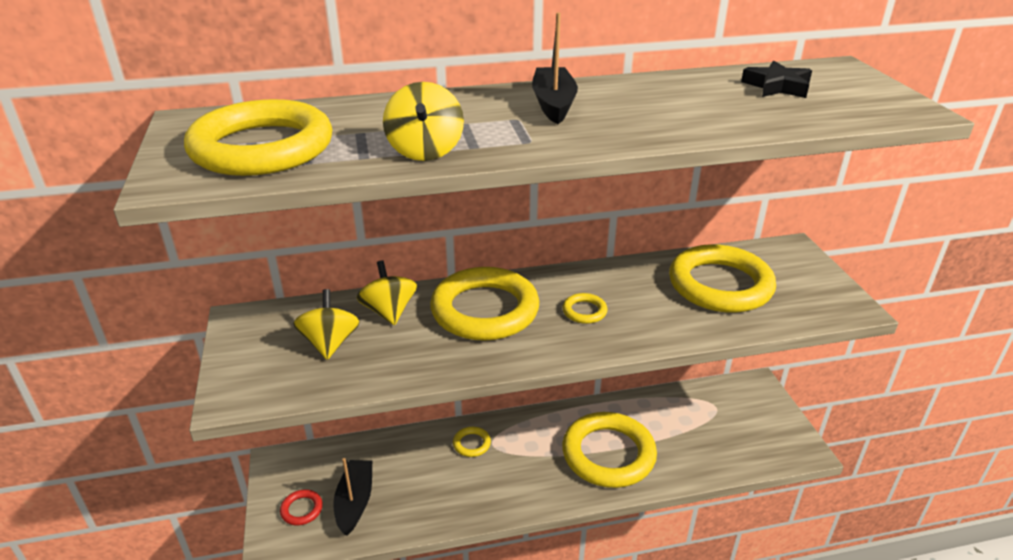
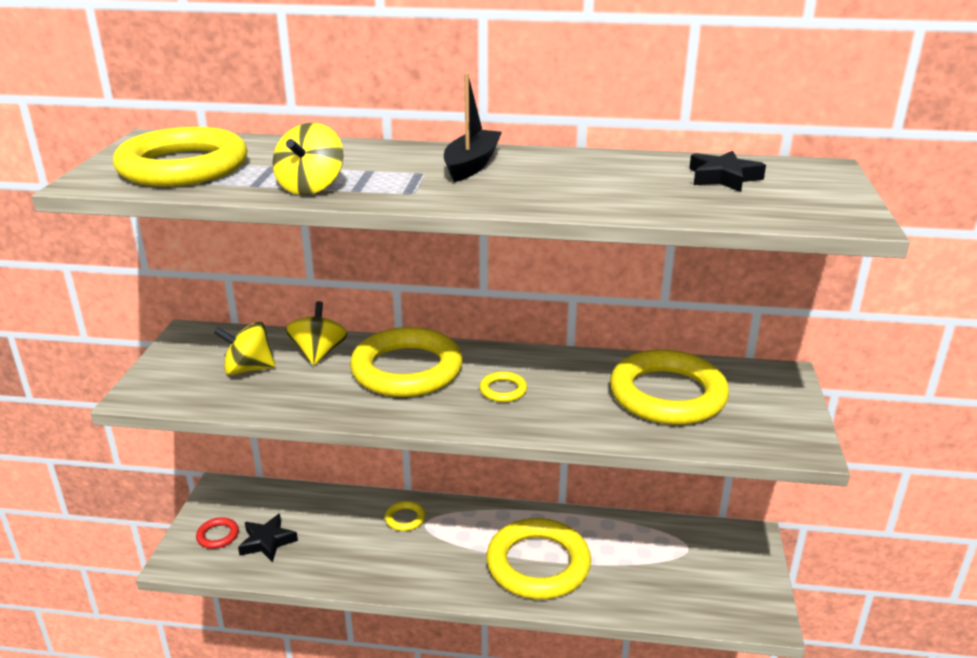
camera: 20 degrees right, 5 degrees down
yellow spinning top [293,289,360,360] -> yellow spinning top turned 105 degrees counterclockwise [214,322,275,375]
black boat [333,458,372,536] -> black star [238,514,298,562]

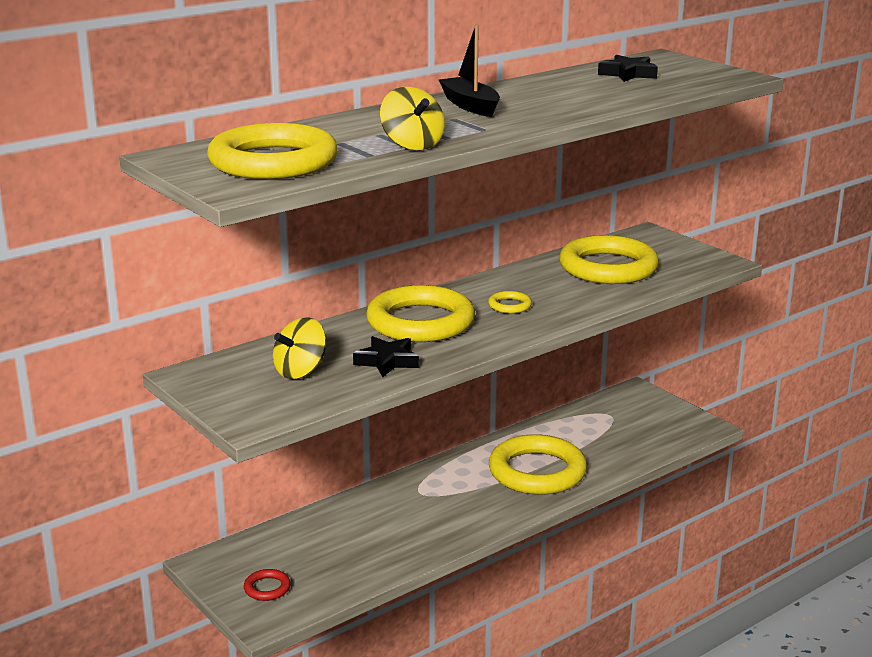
camera: 45 degrees left, 5 degrees down
black star [238,514,298,562] -> black star moved to [353,336,419,377]
yellow spinning top [286,301,347,365] -> none
yellow ring [385,501,425,531] -> none

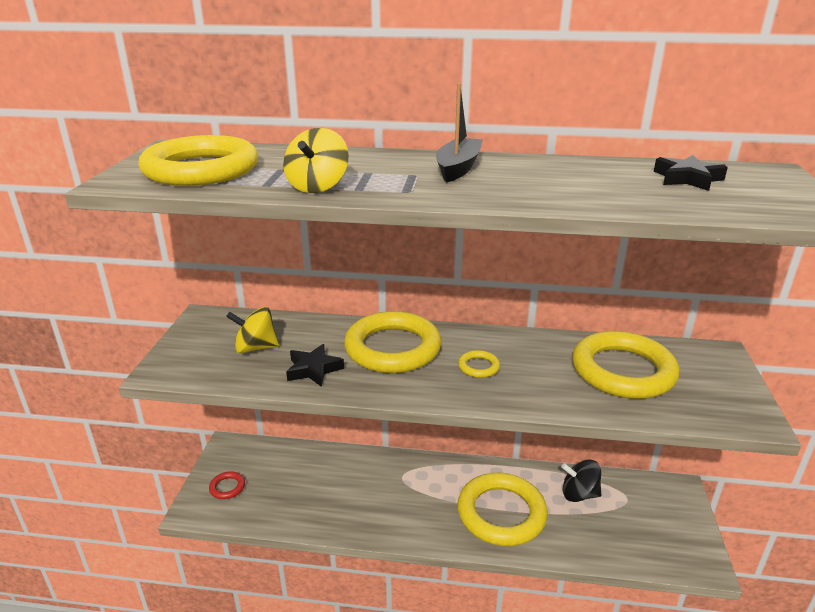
camera: 45 degrees right, 5 degrees up
none -> black spinning top [561,460,601,502]

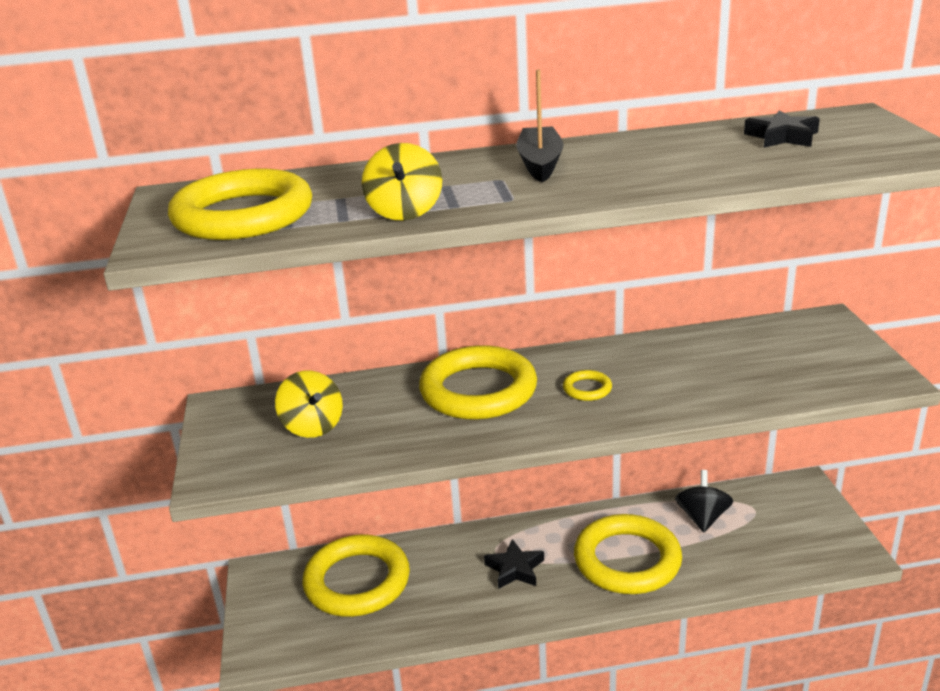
camera: 15 degrees left, 0 degrees up
red ring [209,471,245,499] -> none
yellow spinning top [226,307,279,353] -> yellow spinning top turned 105 degrees counterclockwise [275,371,343,438]
black star [286,344,344,387] -> black star moved to [484,539,544,589]
black spinning top [561,460,601,502] -> black spinning top turned 105 degrees clockwise [675,470,733,533]
yellow ring [572,331,679,399] -> yellow ring moved to [302,535,410,617]

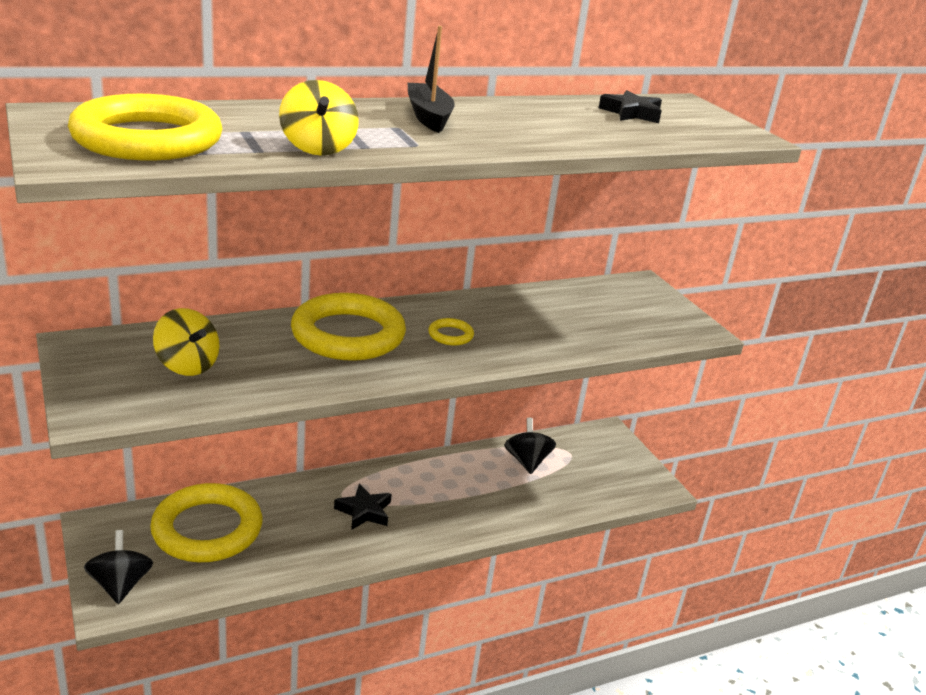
camera: 20 degrees left, 0 degrees up
yellow ring [574,514,682,594] -> none
none -> black spinning top [84,530,153,604]

